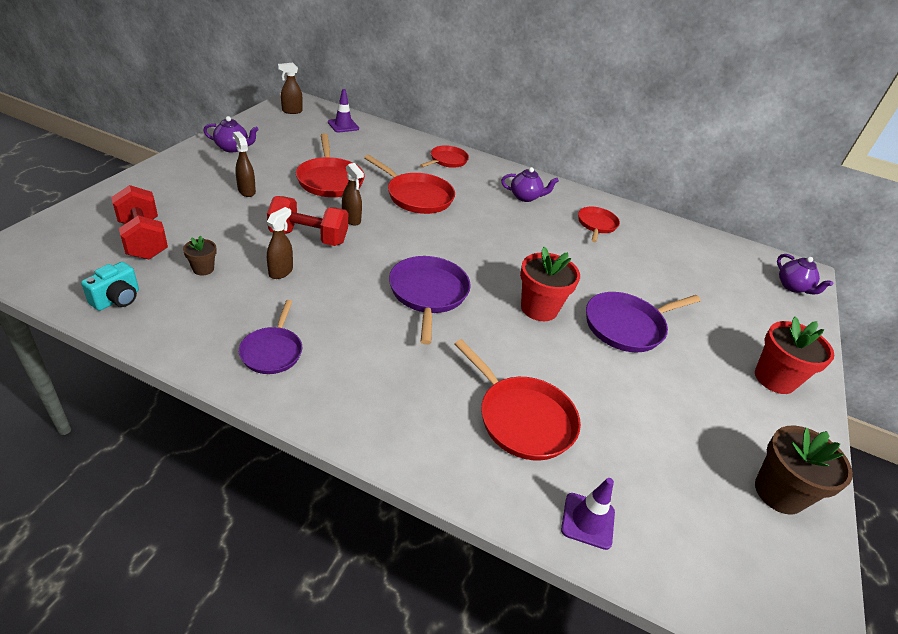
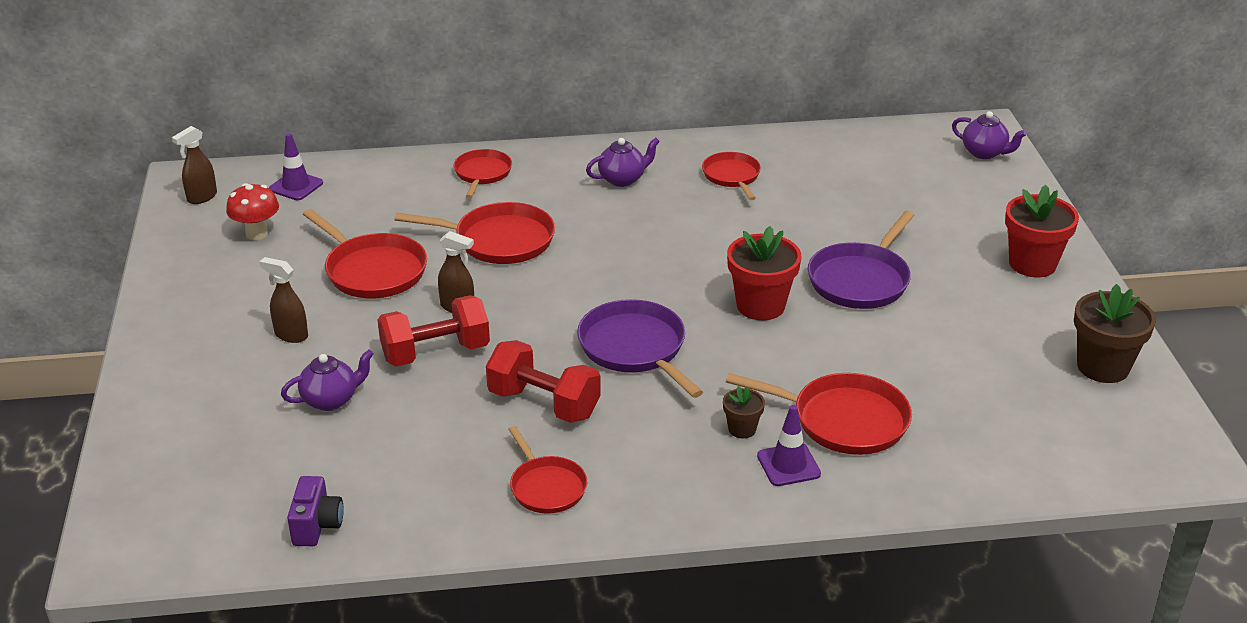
camera: 25 degrees left, 5 degrees down
turquoise camera [81,262,139,311] -> purple camera [287,476,344,546]
red dumbbell [111,185,168,260] -> red dumbbell moved to [486,340,601,423]
brown flower pot [183,235,217,275] -> brown flower pot moved to [723,386,765,438]
purple teapot [203,116,259,152] -> purple teapot moved to [281,350,374,411]
purple pan [239,300,302,374] -> red pan [508,426,587,514]
brown spray bottle [267,207,293,279] -> none
purple traffic cone [561,478,615,550] -> purple traffic cone moved to [757,405,821,486]
none -> red mushroom [226,183,279,240]

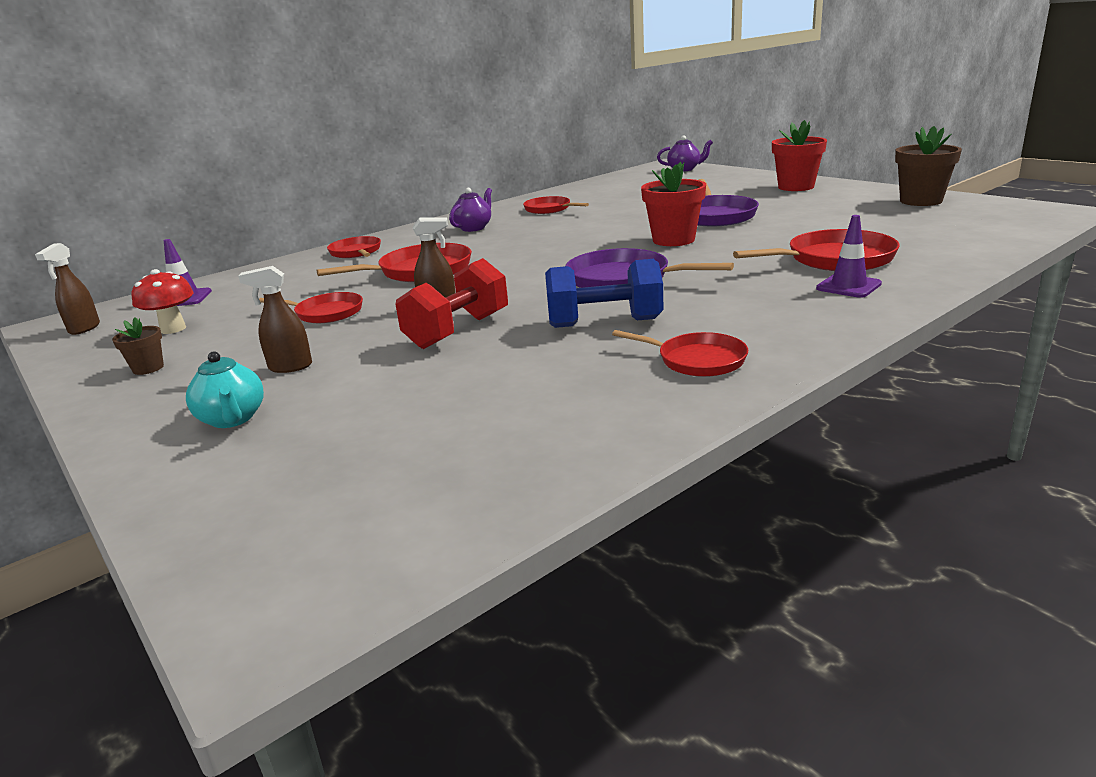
camera: 30 degrees left, 10 degrees down
purple teapot [281,350,374,411] -> none
purple camera [287,476,344,546] -> none
red pan [303,209,427,298] -> red pan [259,292,363,323], size x0.64
red dumbbell [486,340,601,423] -> blue dumbbell [545,259,663,328]
brown flower pot [723,386,765,438] -> brown flower pot moved to [112,317,164,375]
none -> turquoise teapot [186,351,264,428]

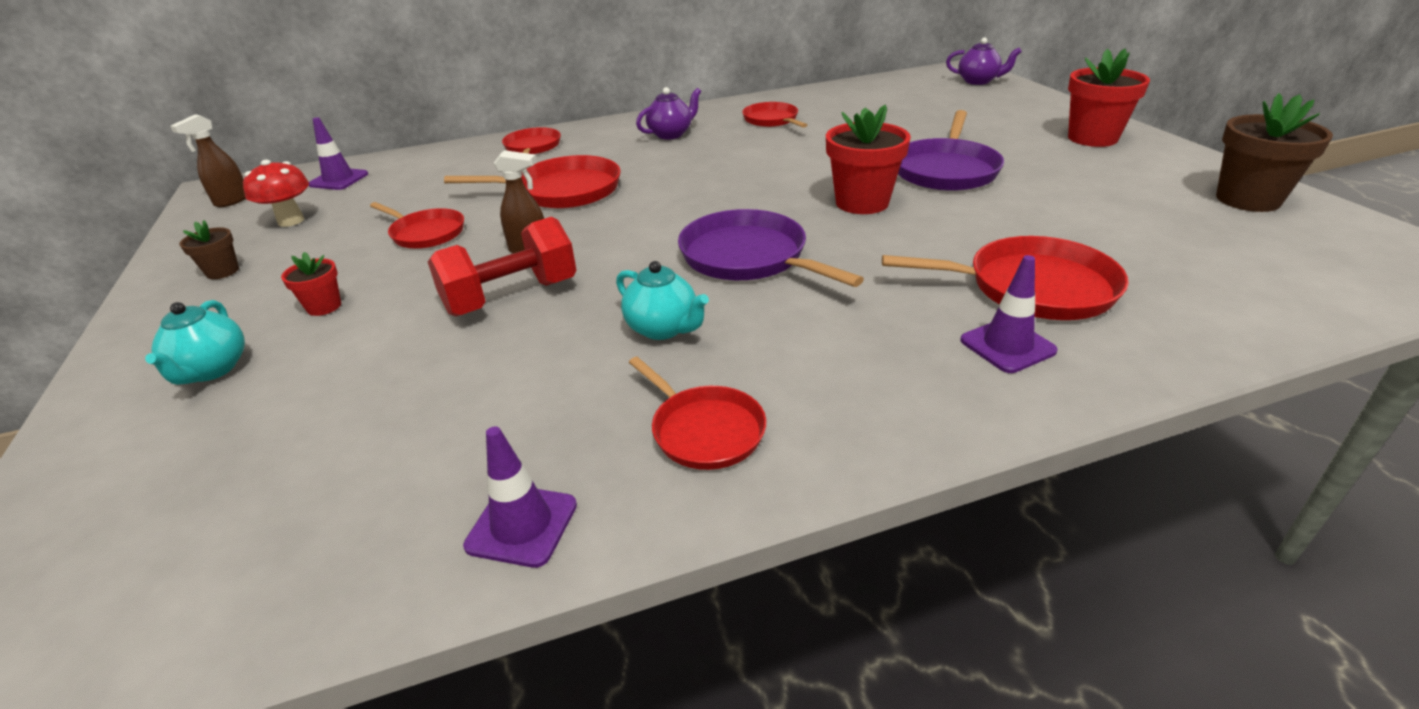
camera: 20 degrees right, 10 degrees up
brown spray bottle [238,266,312,373] -> red flower pot [281,252,341,316]
blue dumbbell [545,259,663,328] -> turquoise teapot [616,261,709,340]
none -> purple traffic cone [463,427,577,568]

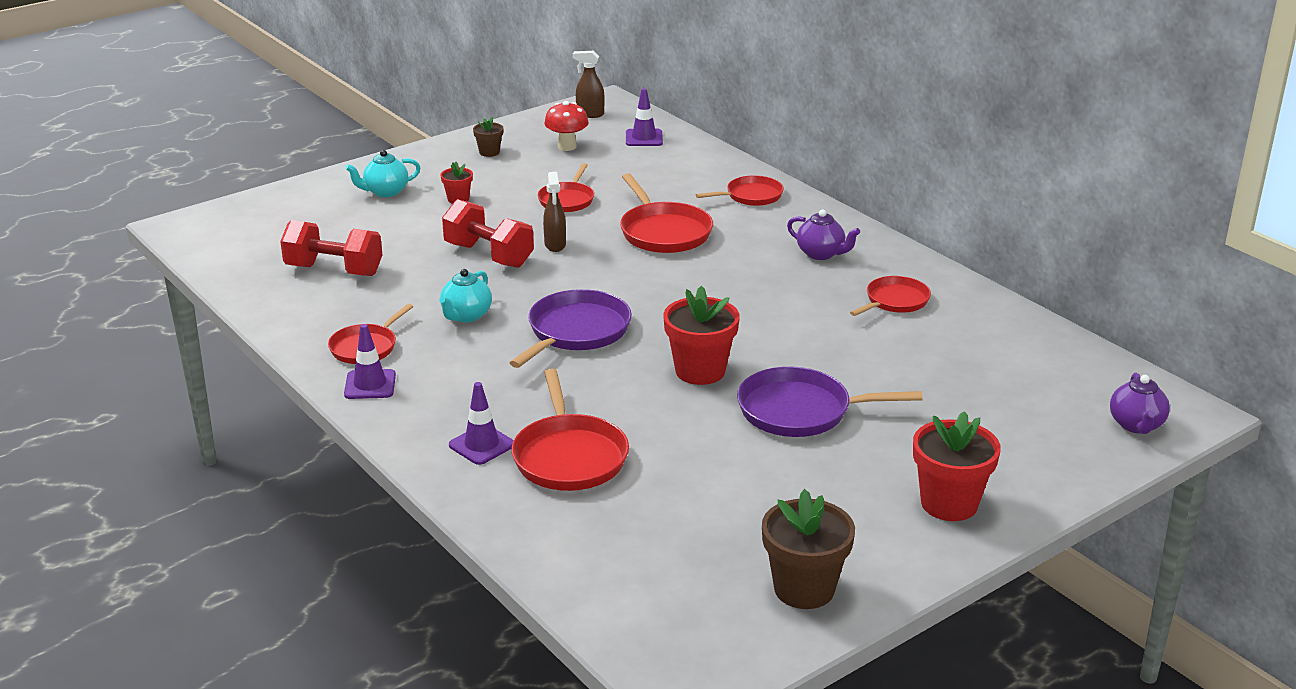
camera: 70 degrees right, 5 degrees down
purple traffic cone [463,427,577,568] -> purple traffic cone moved to [344,324,396,399]
none -> red dumbbell [280,220,382,276]

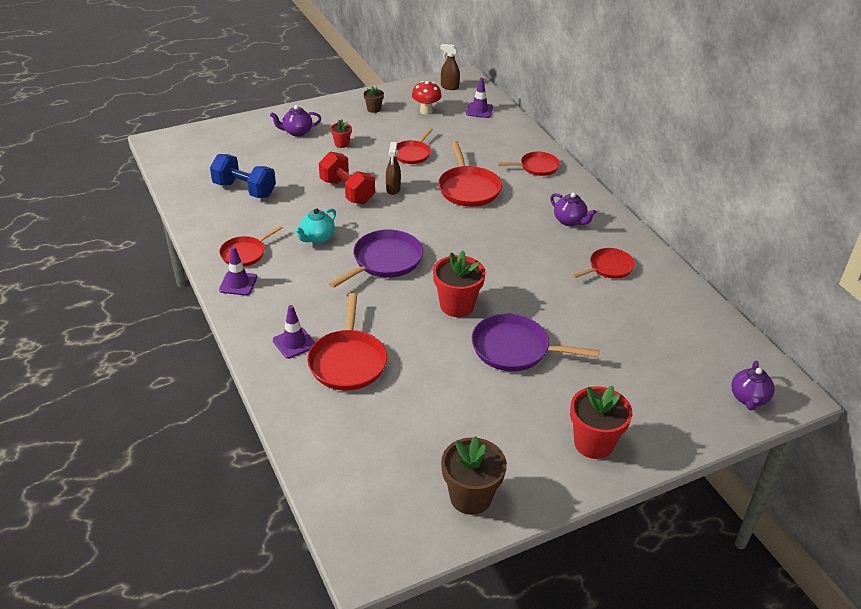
camera: 10 degrees right, 10 degrees up
red dumbbell [280,220,382,276] -> blue dumbbell [210,154,276,198]
turquoise teapot [345,150,421,197] -> purple teapot [270,105,321,137]

